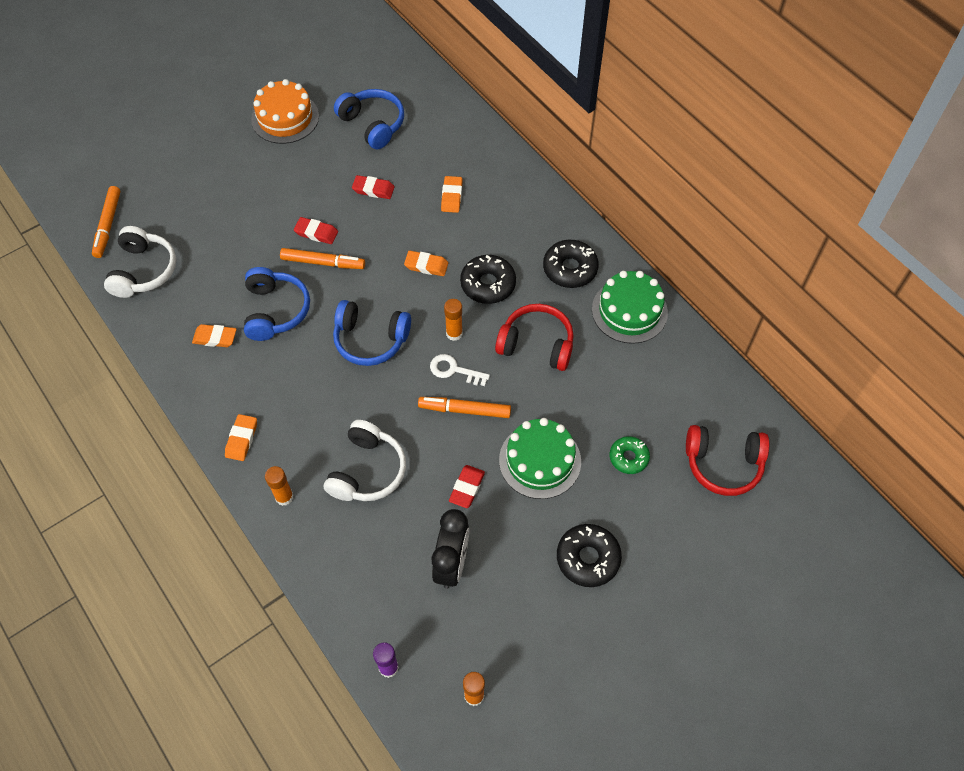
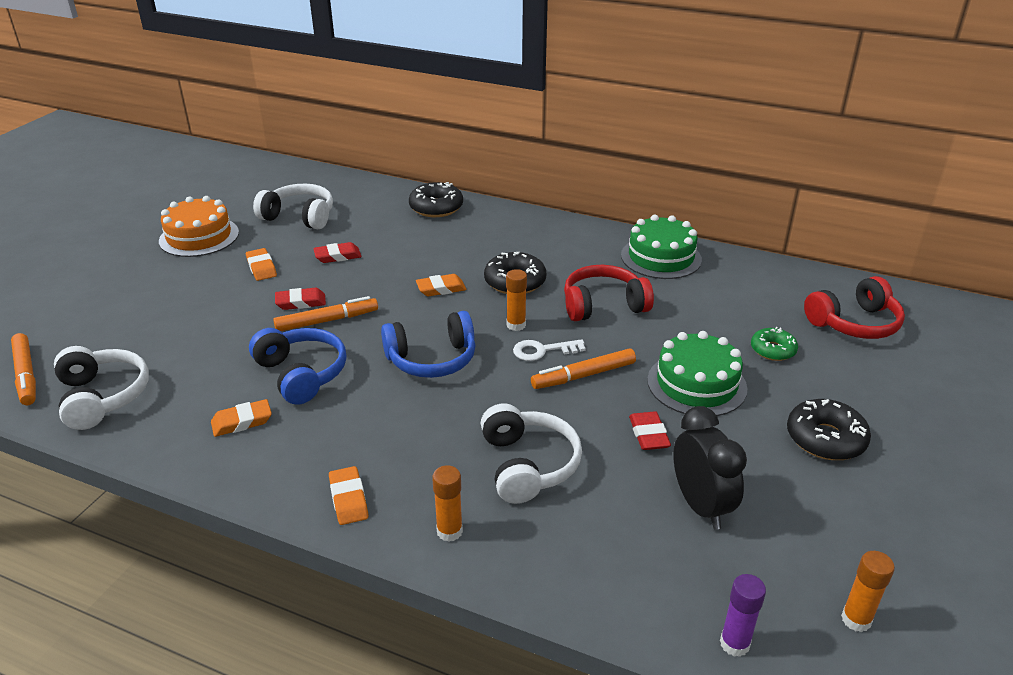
camera: 30 degrees left, 25 degrees down
blue headphones [334,89,404,149] -> white headphones [253,184,333,229]
orange eraser [441,176,463,213] -> orange eraser moved to [246,248,277,281]
black donut [543,240,599,288] -> black donut moved to [409,182,463,217]

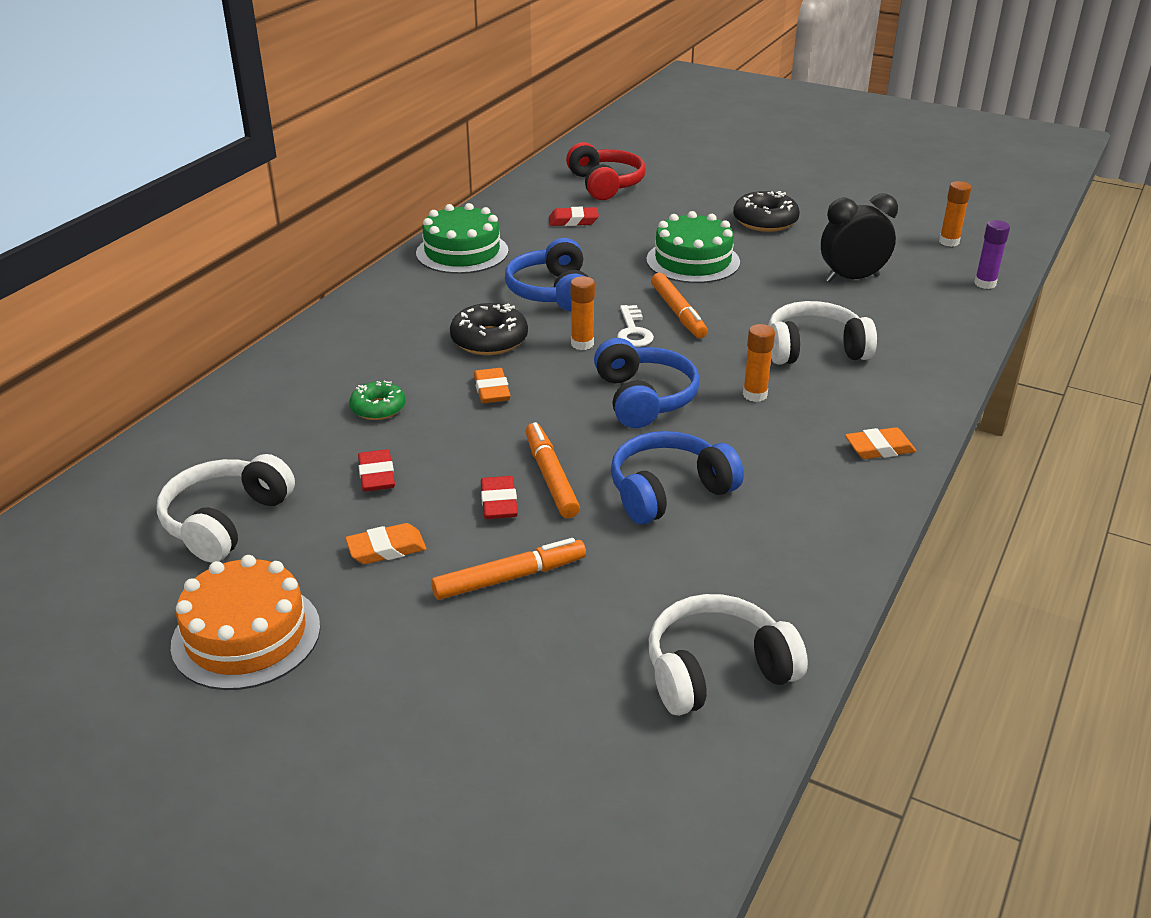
camera: 85 degrees left, 0 degrees up
orange marker [11,333,36,405] -> orange marker moved to [431,538,586,600]
orange eraser [211,399,272,437] -> none
black donut [409,182,463,217] -> none
orange glue stick [432,465,463,542] -> orange glue stick moved to [743,324,775,402]
red headphones [564,265,654,321] -> blue headphones [505,238,588,311]
red eraser [629,411,671,450] -> red eraser moved to [549,207,599,226]
green donut [751,327,798,361] -> green donut moved to [349,381,406,420]

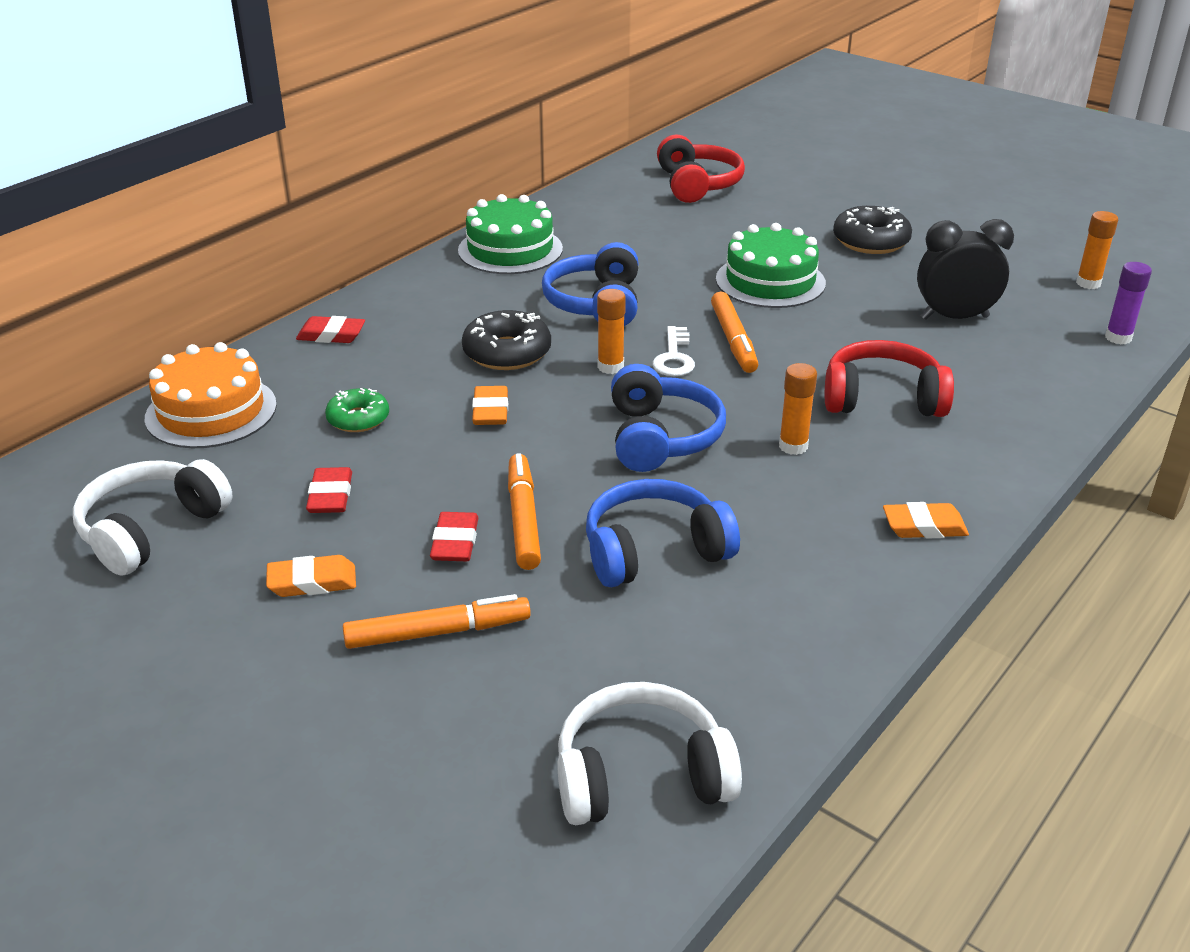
camera: 10 degrees right, 0 degrees up
orange cake [171,555,320,690] -> orange cake moved to [145,342,277,448]
red eraser [549,207,599,226] -> red eraser moved to [296,316,365,343]
white headphones [768,301,877,365] -> red headphones [825,340,954,417]

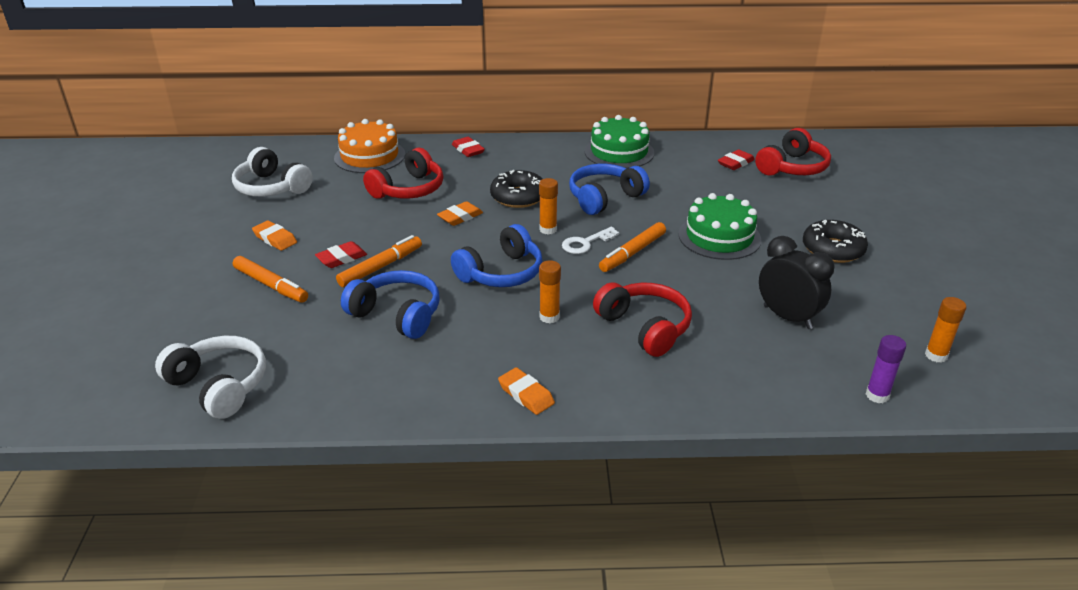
camera: 50 degrees right, 0 degrees up
white headphones [73,459,233,576] -> white headphones turned 135 degrees counterclockwise [232,147,313,197]
red eraser [306,467,352,513] -> red eraser moved to [718,150,755,170]
green donut [325,388,389,432] -> red headphones [363,148,443,199]

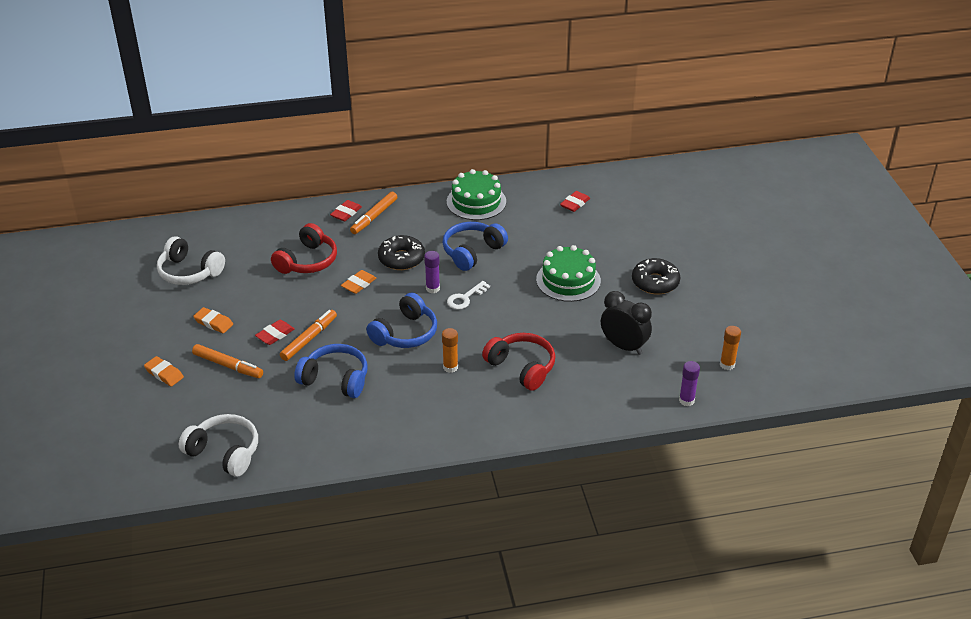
camera: 10 degrees left, 5 degrees up
orange cake [334,119,405,173] -> none
red eraser [452,137,485,157] -> red eraser turned 75 degrees clockwise [330,200,362,221]
orange eraser [498,367,555,415] -> orange eraser moved to [144,356,184,386]
orange glue stick [539,178,558,235] -> purple glue stick [424,251,440,293]
orange marker [599,222,666,272] -> orange marker moved to [350,192,397,234]
red headphones [755,128,831,175] -> none

